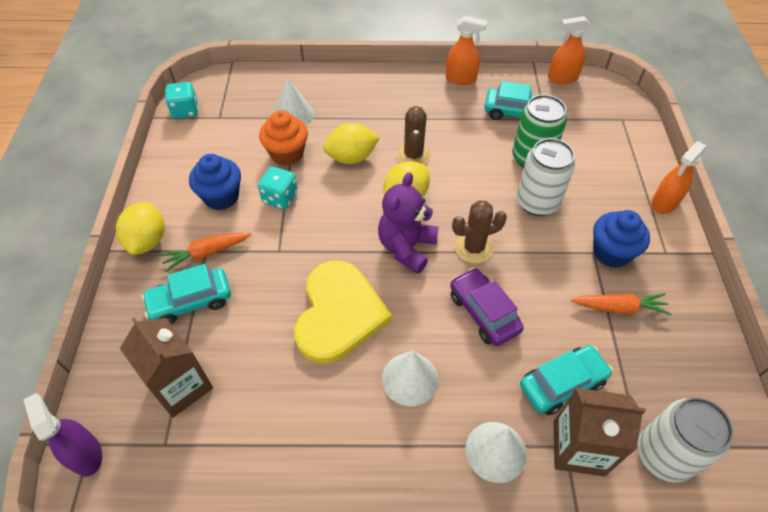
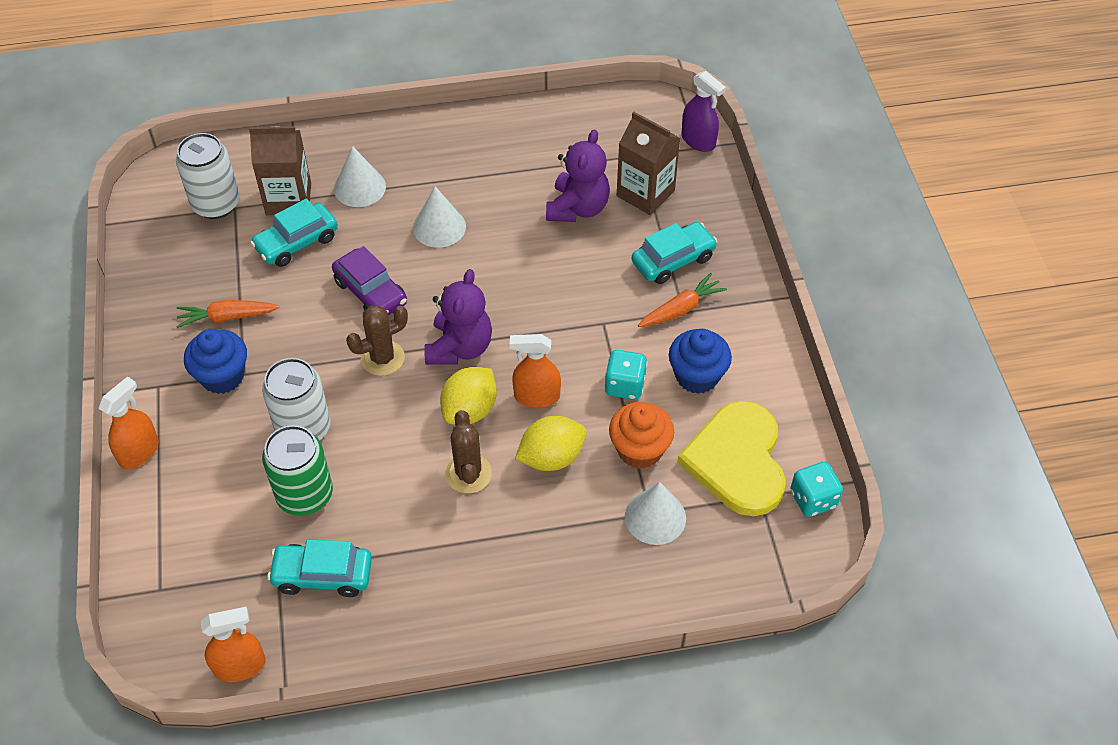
camera: 170 degrees right, 0 degrees up
yellow lemon [116,202,164,255] -> none
yellow heart [294,260,392,363] -> yellow heart moved to [677,401,786,516]
orange spray bottle [446,16,487,85] -> orange spray bottle moved to [510,334,561,408]
none -> purple teddy bear [546,130,610,222]

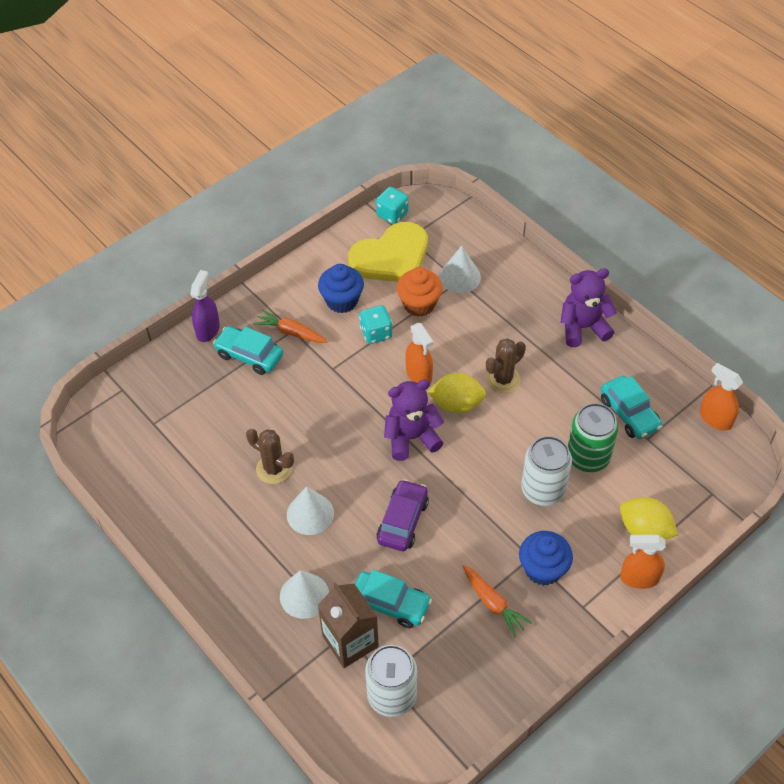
camera: 120 degrees left, 0 degrees up
brown cactus [346,305,408,376] -> brown cactus moved to [246,429,294,484]
yellow lemon [515,416,587,471] -> yellow lemon moved to [620,497,678,540]
purple teddy bear [546,130,610,222] -> purple teddy bear moved to [560,268,617,347]
brown carton [617,112,680,215] -> none
purple spray bottle [682,71,726,152] -> purple spray bottle moved to [190,270,220,342]

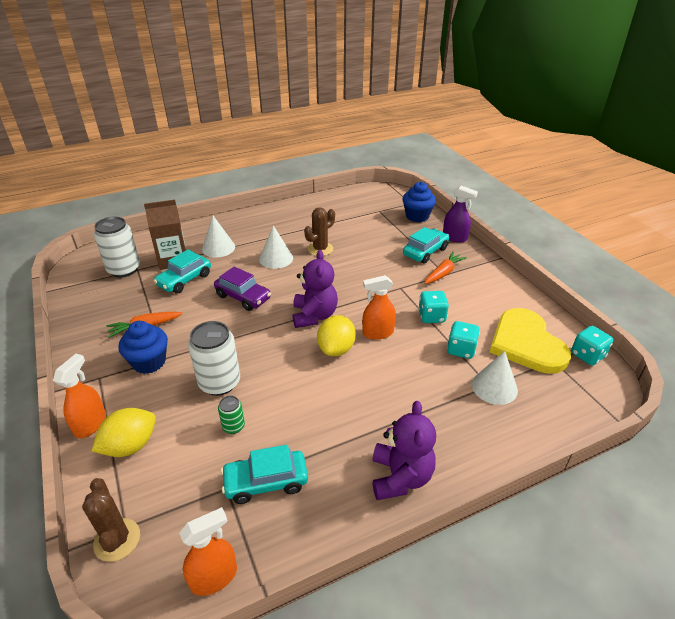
camera: 105 degrees right, 15 degrees down
blue cupcake [318,264,364,313] -> blue cupcake moved to [402,182,436,222]
orange cupcake [397,267,443,317] -> turquoise dice [447,321,480,359]
brown cactus [486,338,526,393] -> brown cactus moved to [82,478,140,562]
green can [568,403,618,472] -> green can [218,396,245,434], size x0.50

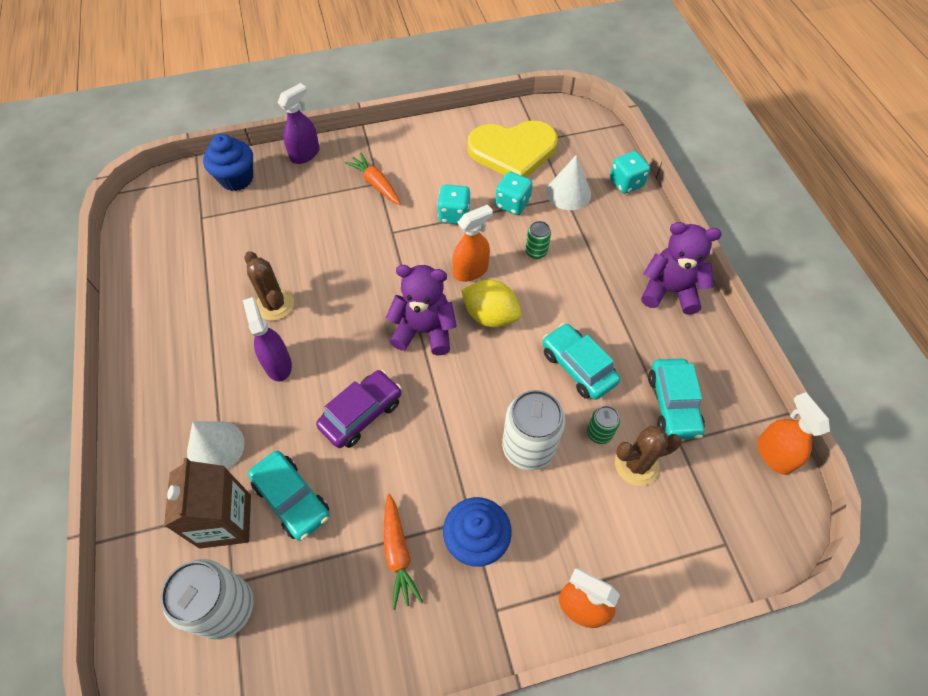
camera: 80 degrees left, 20 degrees up
brown cactus [82,478,140,562] -> brown cactus moved to [615,426,682,486]
yellow lemon [92,408,156,457] -> none
white cone [259,225,293,269] -> purple spray bottle [243,297,292,382]
orange spray bottle [362,275,396,340] -> orange spray bottle turned 120 degrees counterclockwise [452,205,493,282]
turquoise car [403,227,449,264] -> turquoise car moved to [543,323,620,400]
turquoise dice [571,326,613,365] -> turquoise dice moved to [610,151,650,194]
none -> green can [525,221,551,259]

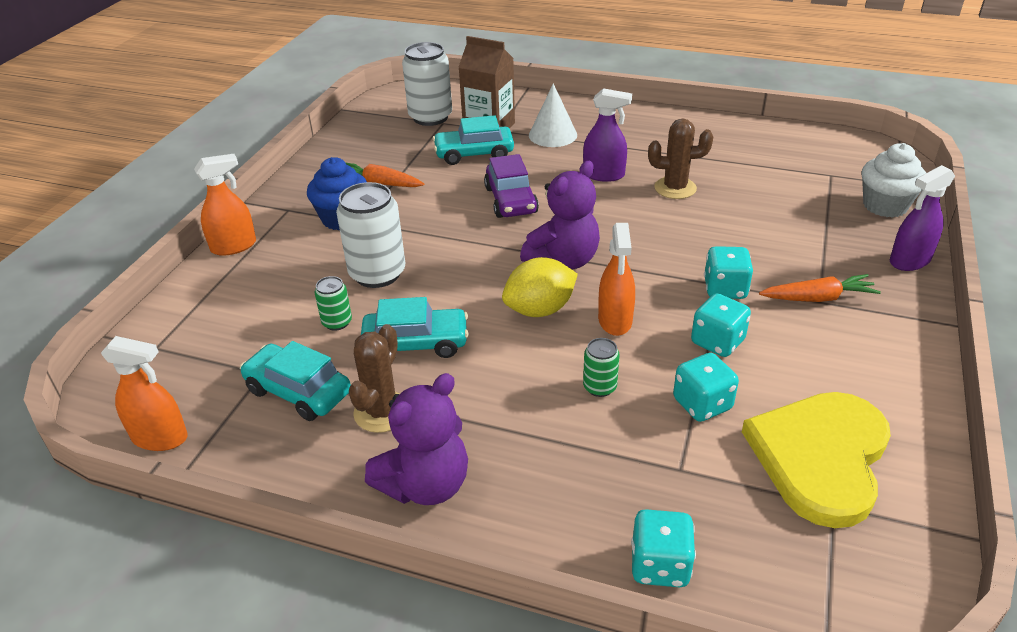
camera: 125 degrees right, 20 degrees down
blue cupcake [203,134,253,191] -> white cupcake [862,143,926,218]
purple spray bottle [277,83,319,164] -> purple spray bottle turned 75 degrees clockwise [890,165,955,271]
white cone [546,155,591,210] -> none
brown cactus [615,426,682,486] -> brown cactus moved to [349,324,400,433]
none -> turquoise dice [704,246,753,299]

